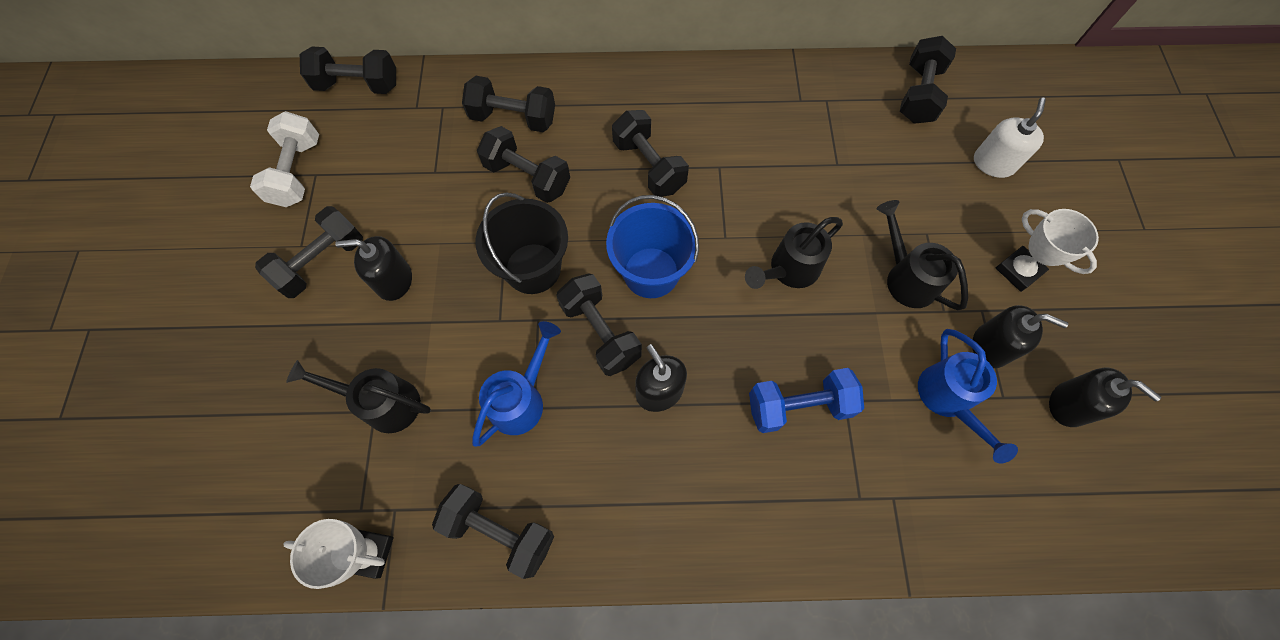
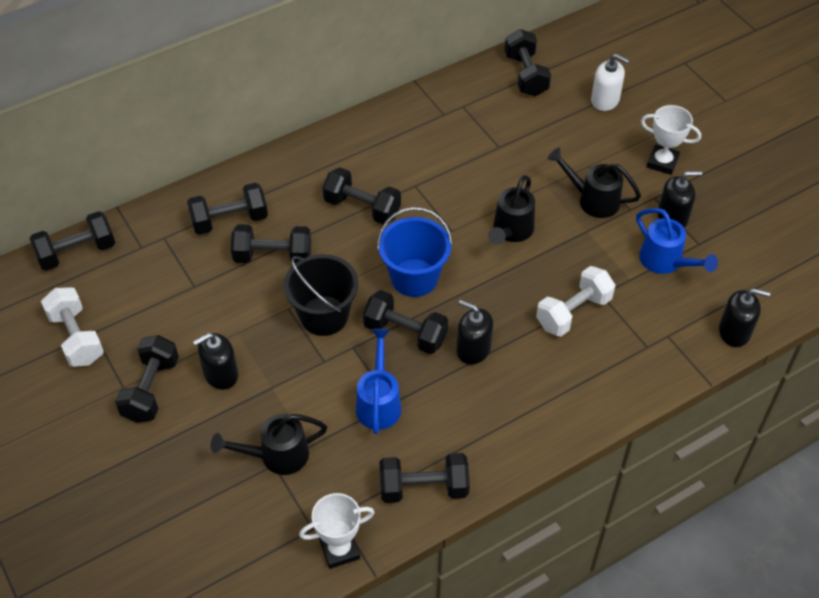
camera: 30 degrees left, 15 degrees down
blue dumbbell [749,368,864,433] -> white dumbbell [536,266,615,337]
white soap dispenser [974,97,1046,178] -> white soap dispenser turned 120 degrees clockwise [591,54,629,111]
black soap dispenser [1049,368,1161,427] -> black soap dispenser moved to [719,288,770,347]

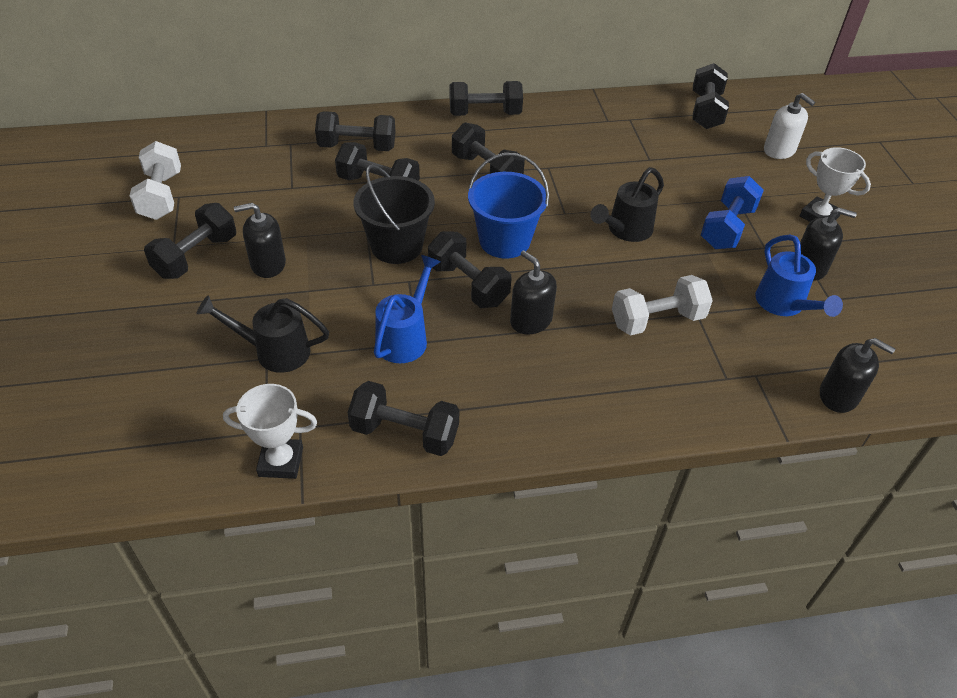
camera: 20 degrees right, 5 degrees down
black dumbbell [29,211,115,271] -> black dumbbell moved to [450,81,523,116]
black watering can [547,148,641,218] -> blue dumbbell [701,176,764,249]

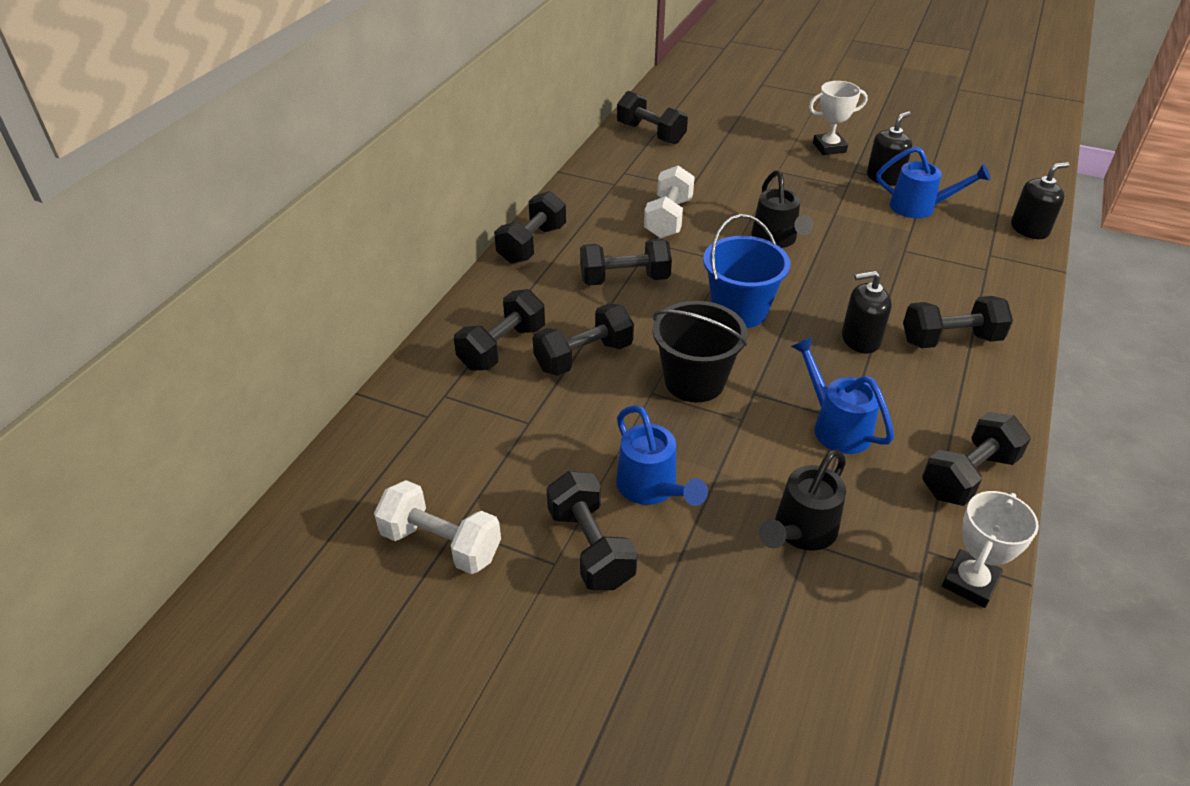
camera: 55 degrees left, 5 degrees down
black soap dispenser [234,203,286,278] -> blue watering can [616,405,708,506]
black dumbbell [428,231,512,308] -> black dumbbell moved to [903,296,1013,348]
white dumbbell [612,275,713,335] -> white dumbbell moved to [644,165,695,238]
blue dumbbell [701,176,764,249] -> none
white soap dispenser [764,93,815,159] -> none

